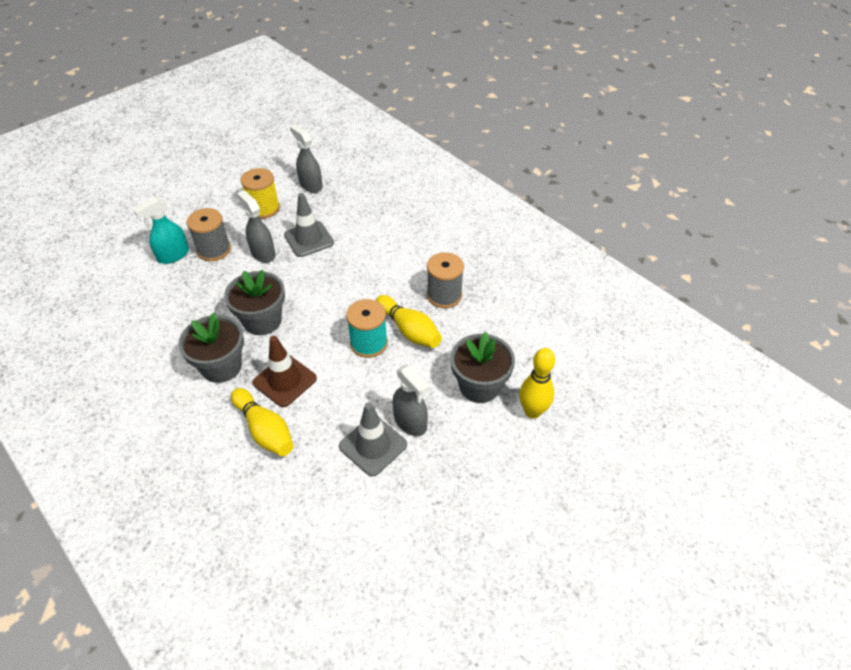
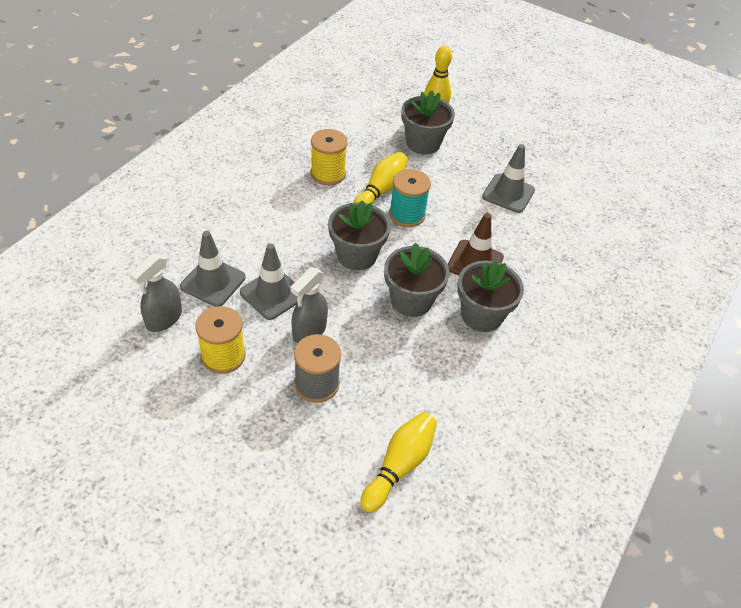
camera: 110 degrees left, 0 degrees up
turquoise spray bottle [133,197,189,264] -> none
yellow bowling pin [231,388,293,456] -> yellow bowling pin moved to [360,412,437,512]
grey spray bottle [392,365,429,436] -> none
grey spool [427,252,464,308] -> yellow spool [311,129,348,185]
none -> grey traffic cone [180,231,246,307]
none -> grey flower pot [328,200,391,271]

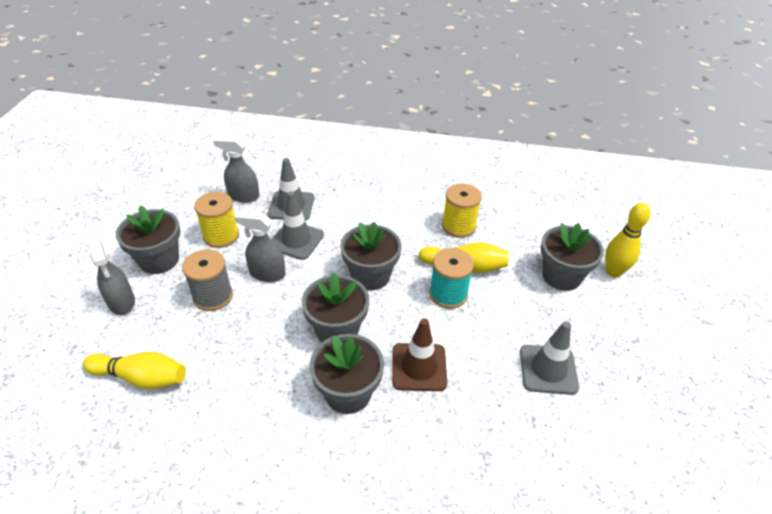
camera: 70 degrees right, 5 degrees down
none -> grey spray bottle [88,238,135,315]
none -> grey flower pot [116,205,180,274]

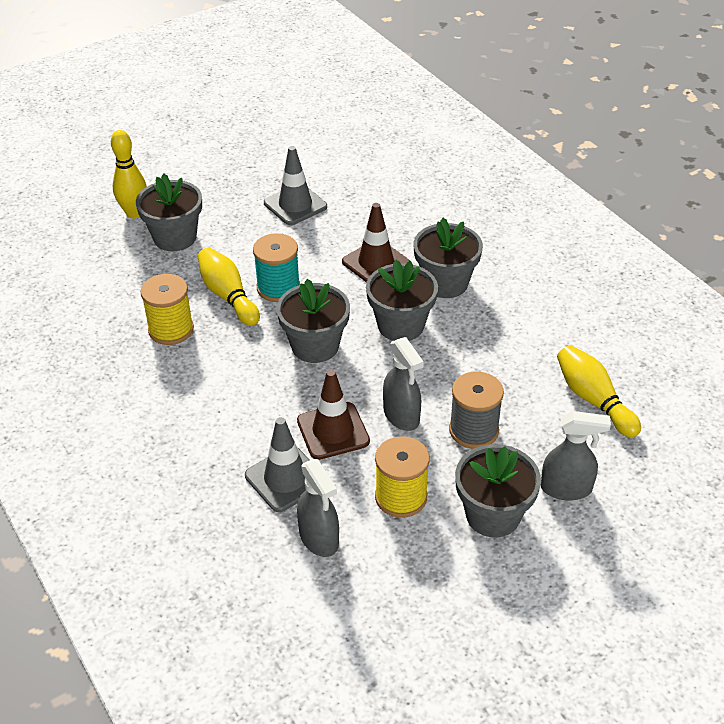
camera: 130 degrees left, 0 degrees up
grey spray bottle [88,238,135,315] -> grey spray bottle turned 75 degrees clockwise [541,411,611,500]
grey traffic cone [271,191,324,260] -> brown traffic cone [297,369,370,460]

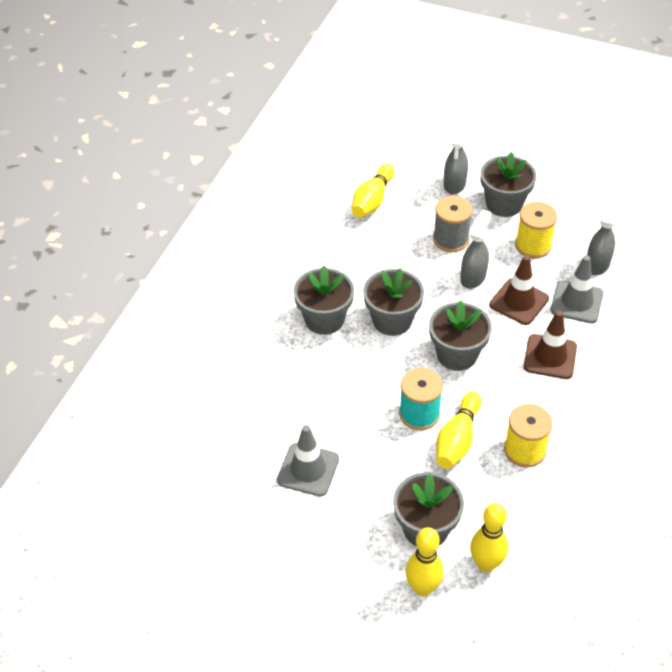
camera: 125 degrees left, 5 degrees up
brown traffic cone [342,203,410,283] -> brown traffic cone moved to [523,310,577,379]
grey spray bottle [541,411,611,500] -> grey spray bottle turned 135 degrees counterclockwise [443,125,468,195]
none -> yellow bowling pin [470,503,508,572]

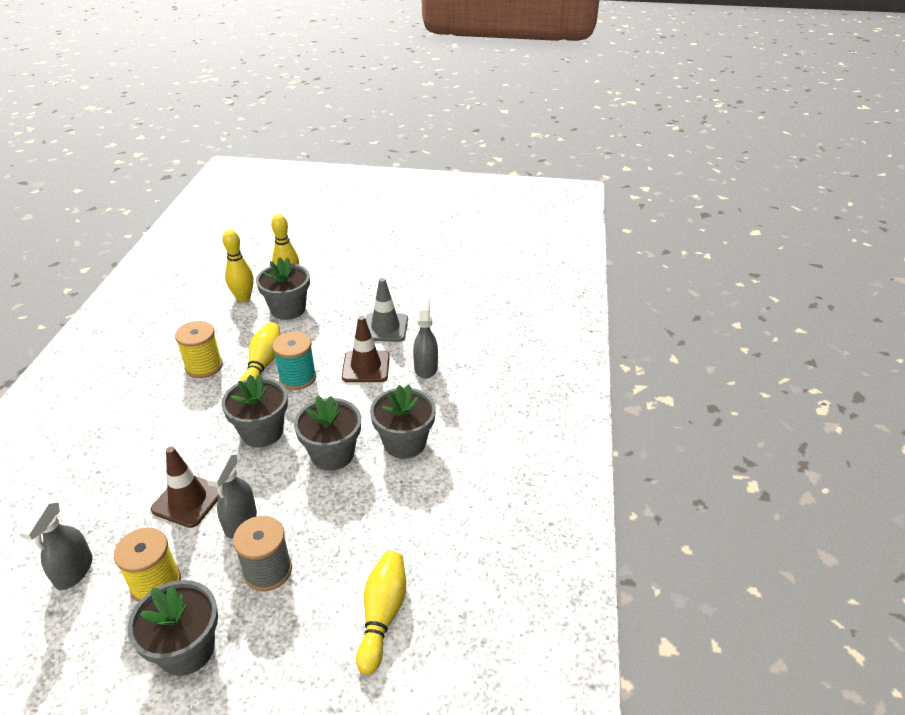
camera: 165 degrees right, 10 degrees down
grey spray bottle [443,125,468,195] -> grey spray bottle moved to [413,297,438,379]
brown traffic cone [523,310,577,379] -> brown traffic cone moved to [342,316,390,382]
grey traffic cone [550,255,604,323] -> none

